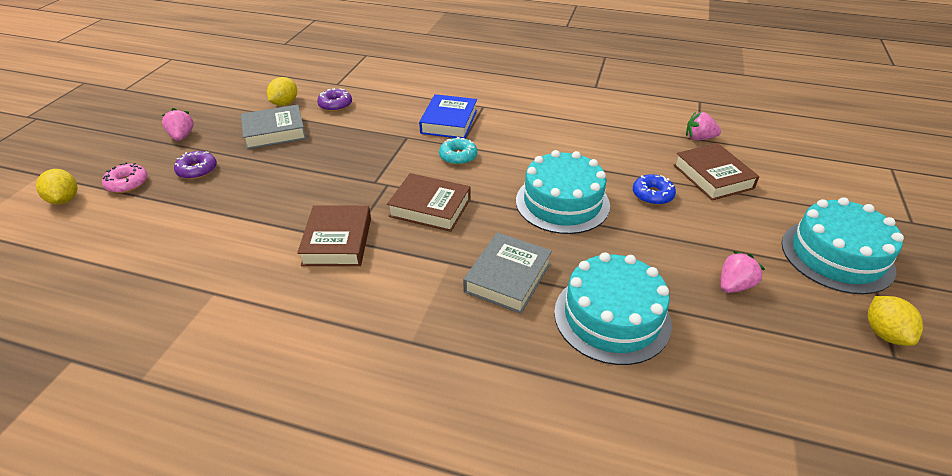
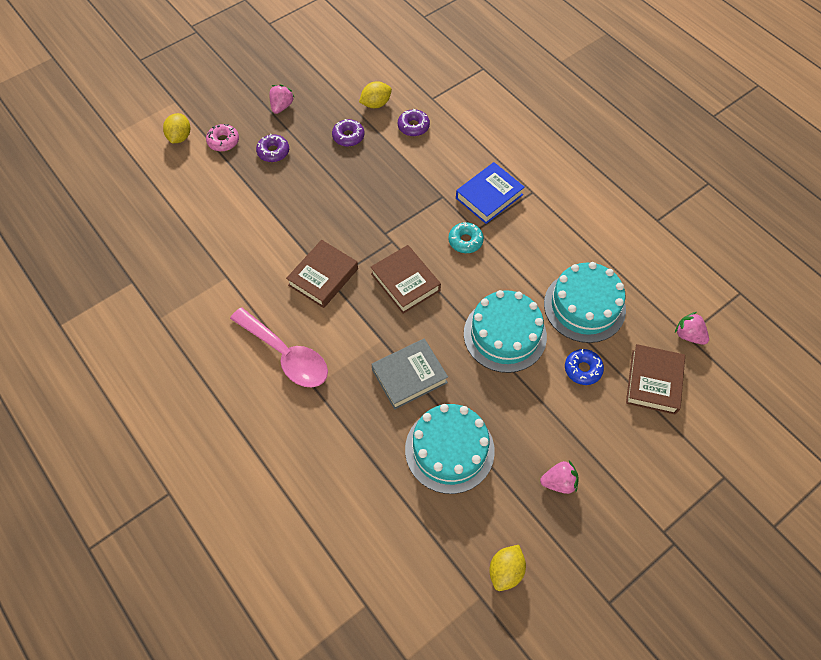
camera: 35 degrees right, 20 degrees up
grey book [241,105,306,149] -> purple donut [332,119,364,147]
turquoise cake [781,197,904,294] -> turquoise cake moved to [544,262,626,343]
yellow lemon [868,296,923,346] -> yellow lemon moved to [489,545,526,591]
none -> pink spoon [230,308,328,387]

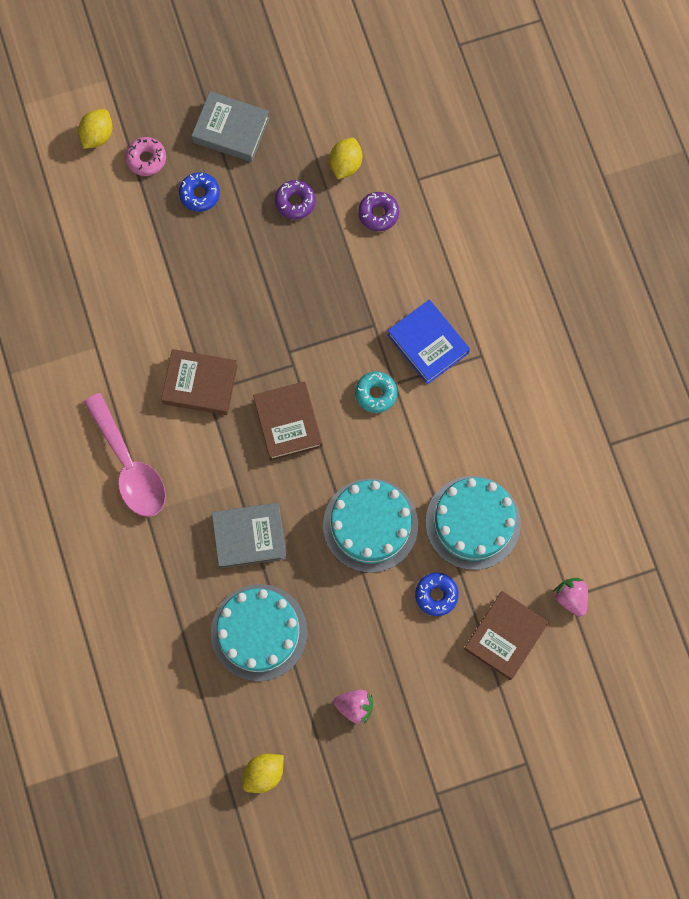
camera: 20 degrees right, 15 degrees up
purple donut [256,134,289,162] -> blue donut [179,172,220,212]
pink strawberry [269,84,295,114] -> grey book [191,91,270,162]
brown book [286,240,358,308] -> brown book turned 45 degrees clockwise [161,349,238,415]
yellow lemon [359,82,392,108] -> yellow lemon turned 60 degrees counterclockwise [330,137,362,179]
blue book [456,162,525,224] -> blue book turned 75 degrees clockwise [387,300,470,384]

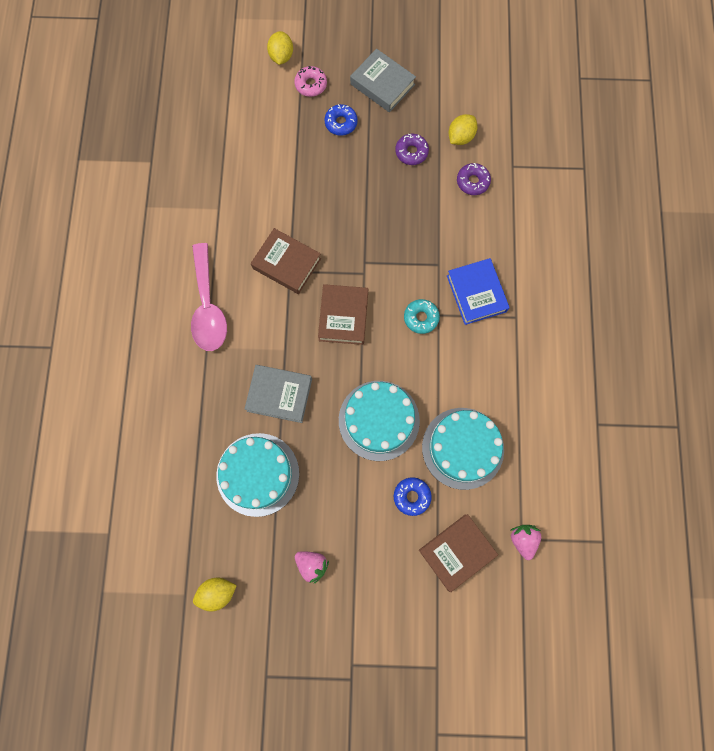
camera: 20 degrees right, 0 degrees up
yellow lemon [78,109,113,149] -> yellow lemon turned 45 degrees counterclockwise [267,31,293,65]

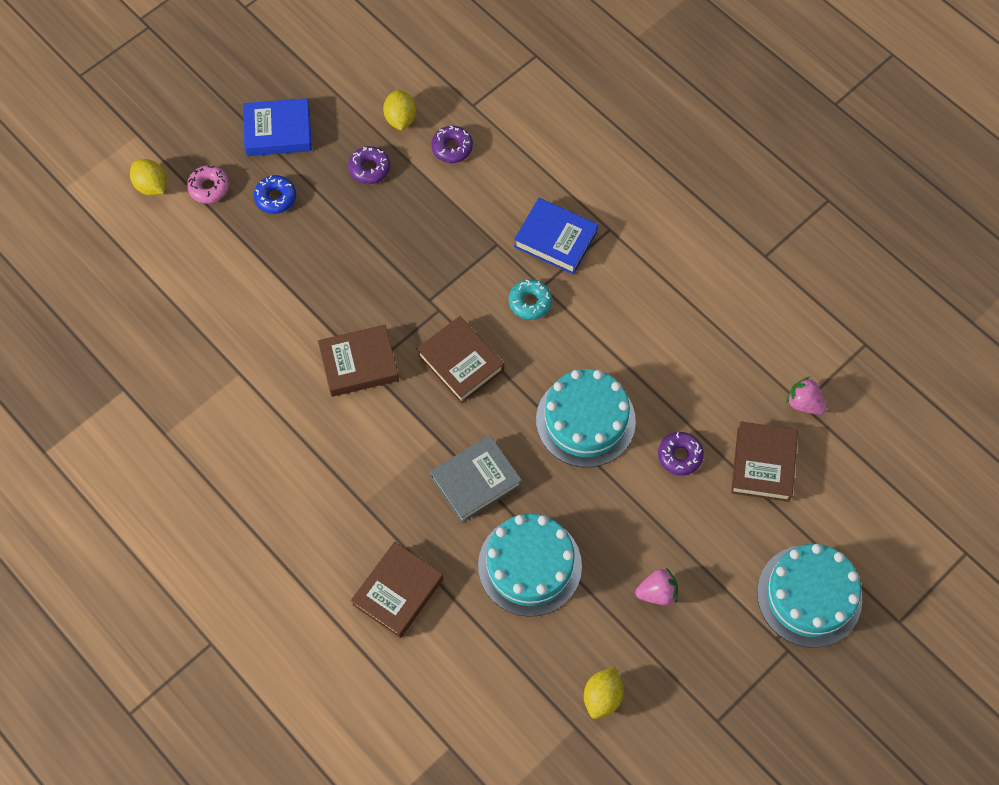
camera: 45 degrees left, 10 degrees down
pink spoon [191,243,227,351] -> none
grey book [350,49,416,112] -> blue book [243,98,312,156]
blue donut [394,477,432,516] -> purple donut [658,432,704,476]
turquoise cake [422,408,504,490] -> turquoise cake moved to [757,544,862,648]
none -> brown book [351,542,443,638]

